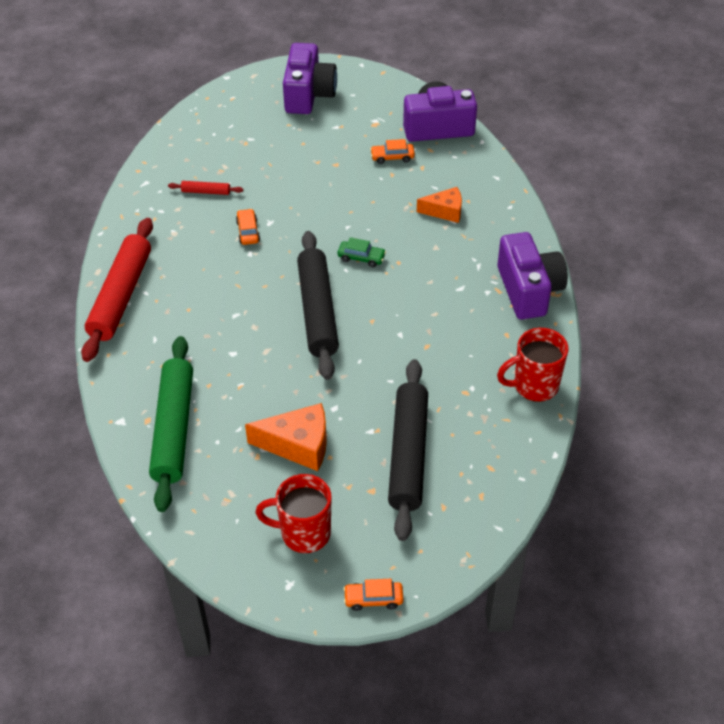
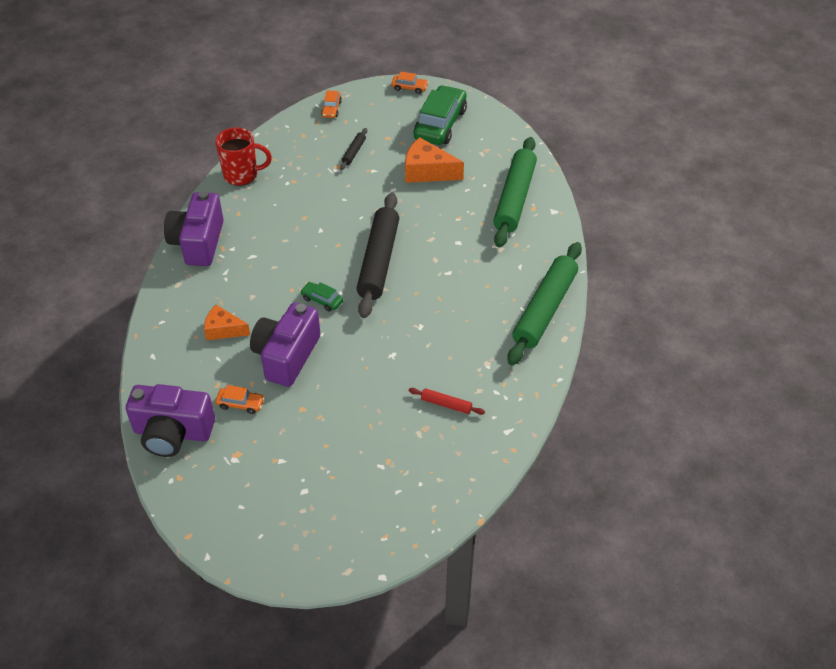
camera: 165 degrees left, 0 degrees up
red rolling pin [81,218,153,362] -> green rolling pin [507,242,582,365]
orange car [236,209,260,245] -> orange car moved to [321,90,342,118]
red mug [255,474,331,553] -> green car [413,85,467,145]
purple camera [283,43,337,114] -> purple camera moved to [250,303,321,387]
black rolling pin [388,359,428,541] -> black rolling pin [340,128,367,170], size x0.42

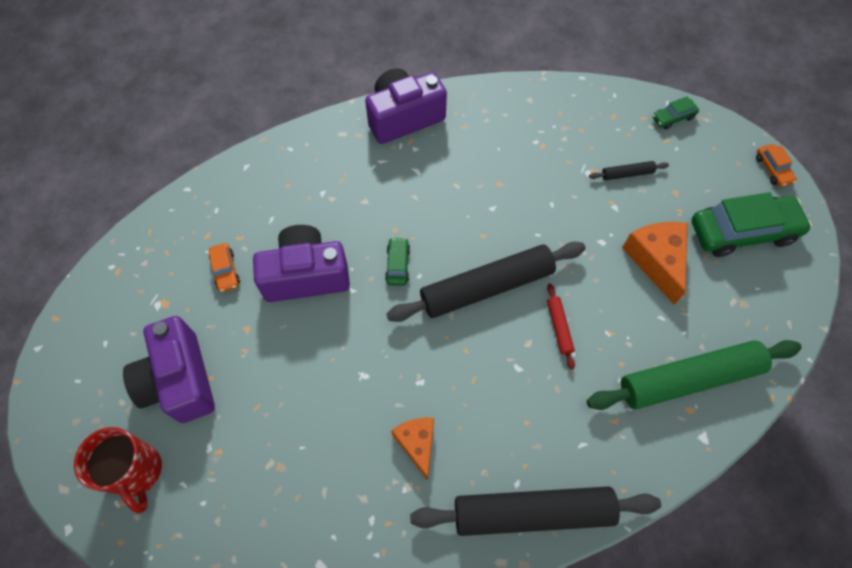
camera: 60 degrees right, 15 degrees up
purple camera [126,384,215,457] -> purple camera moved to [123,316,215,423]
orange cheese [204,305,250,340] -> orange cheese moved to [391,418,434,480]
red mug [215,127,272,186] -> red mug moved to [74,427,162,514]
orange car [321,90,342,118] -> green car [652,96,699,129]
red rolling pin [409,388,485,415] -> red rolling pin moved to [547,283,575,370]
green rolling pin [507,242,582,365] -> black rolling pin [410,487,661,536]

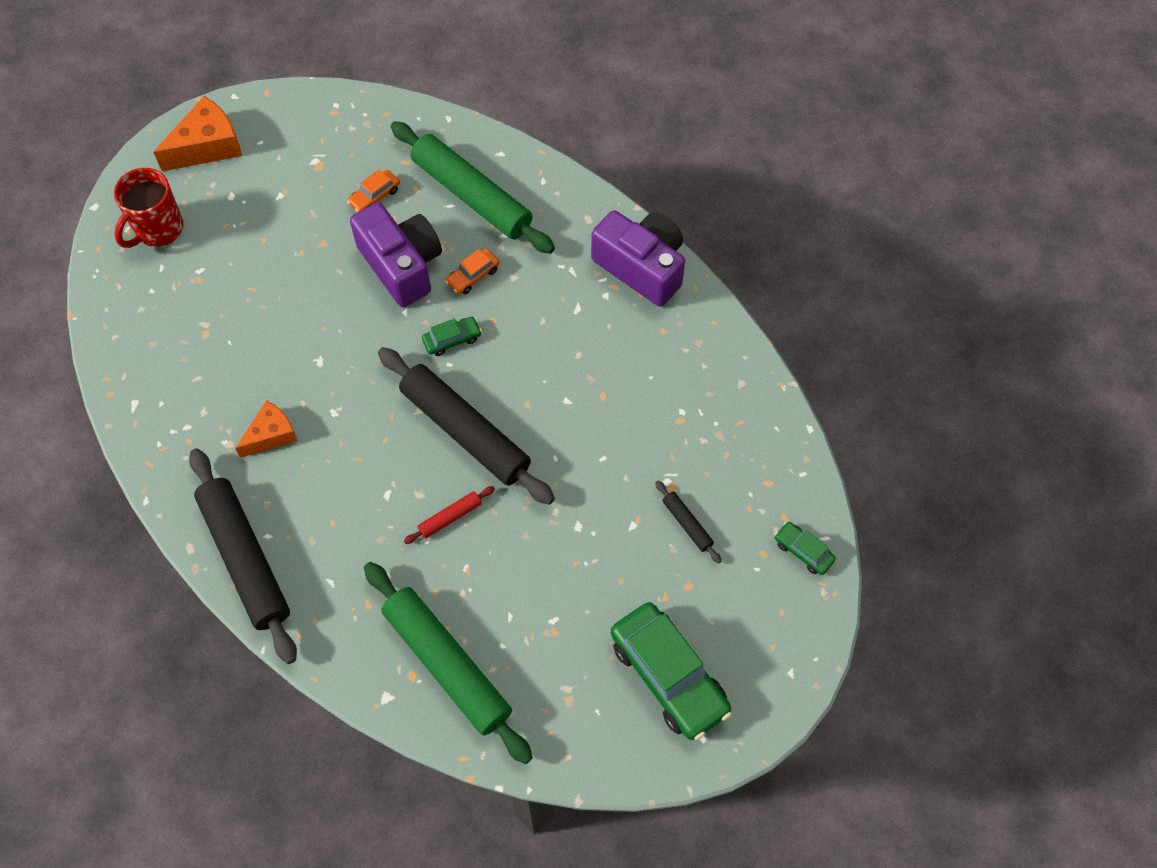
camera: 65 degrees right, 0 degrees up
purple camera [123,316,215,423] -> none
orange cheese [622,222,688,305] -> orange cheese moved to [153,96,242,171]
orange car [756,144,797,187] -> orange car moved to [445,249,500,294]
none -> green rolling pin [391,121,555,254]

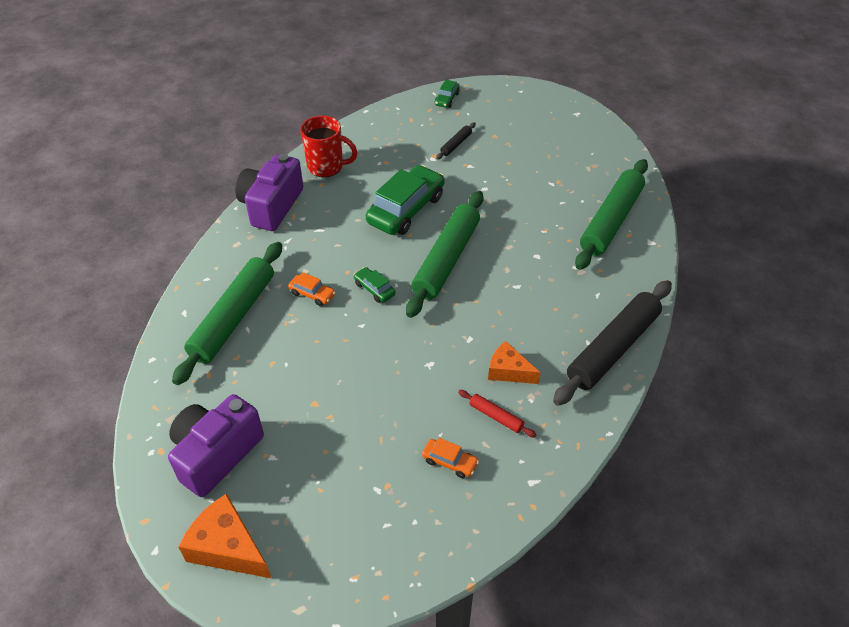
camera: 110 degrees left, 15 degrees down
red mug [114,168,183,248] -> red mug moved to [301,116,358,177]
orange car [347,169,400,212] -> orange car moved to [422,438,479,478]
purple camera [350,202,442,307] -> purple camera moved to [168,394,264,497]
black rolling pin [378,347,555,505] -> green rolling pin [406,191,484,318]
red rolling pin [404,486,495,544] -> red rolling pin moved to [458,390,536,437]
green car [611,602,732,740] -> green car moved to [366,165,444,235]

